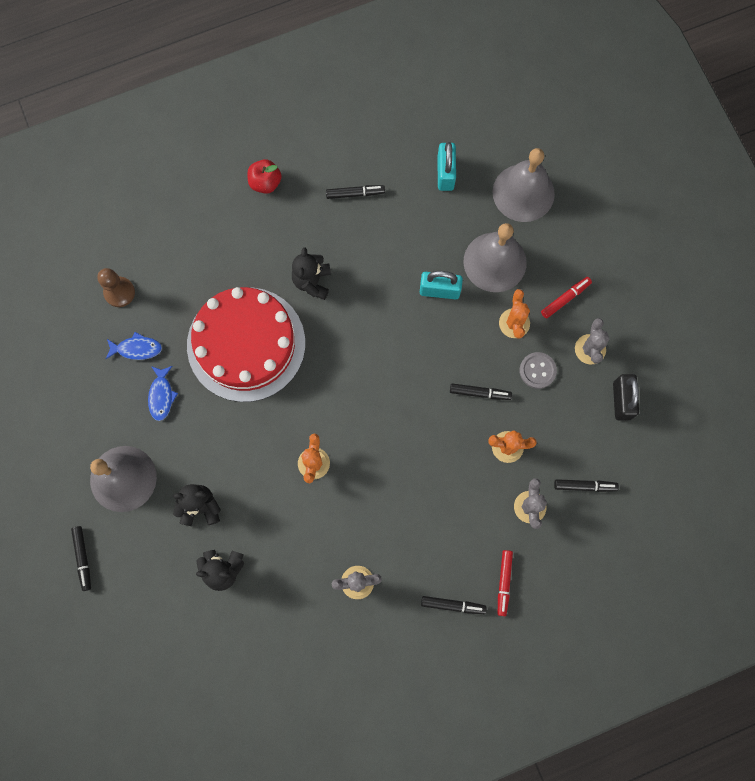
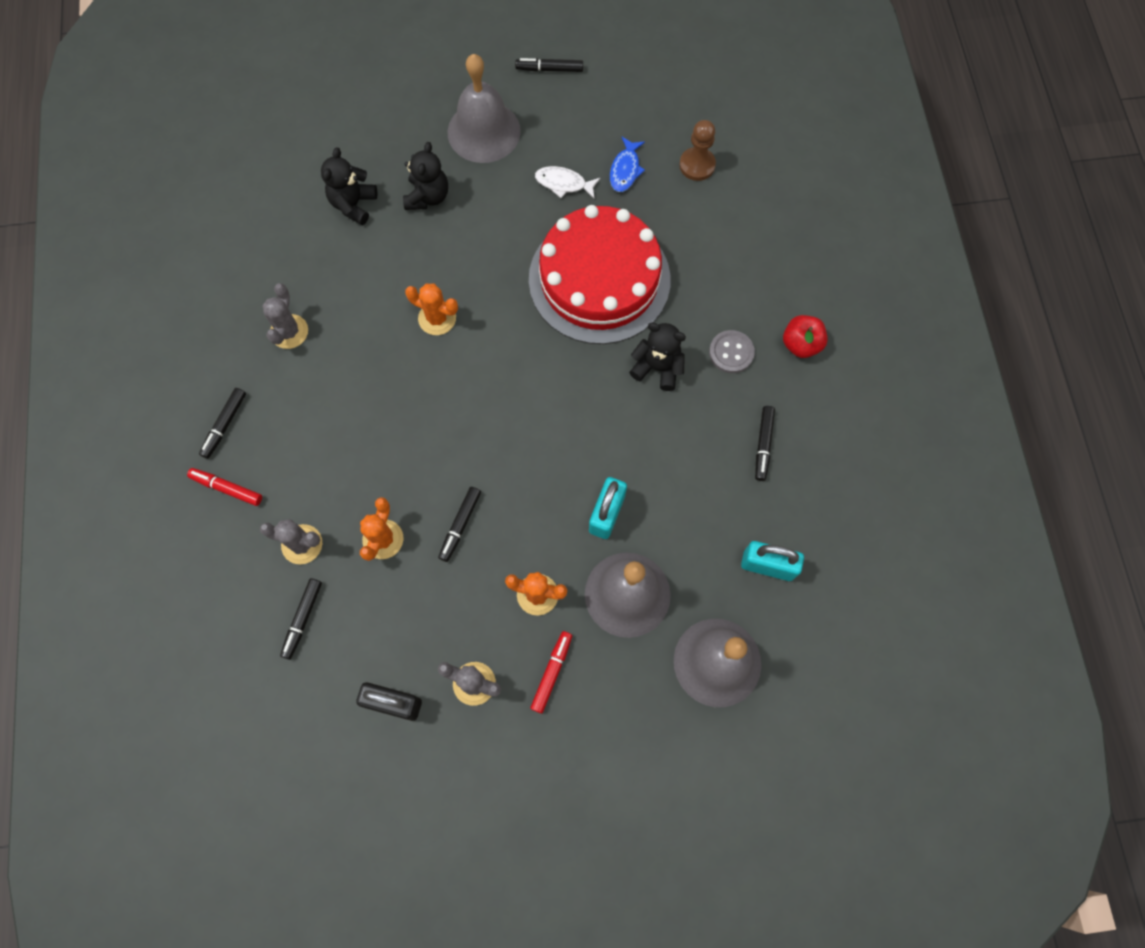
camera: 105 degrees right, 5 degrees down
black marker [71,526,91,591] -> black marker moved to [515,58,583,72]
blue fish [148,366,178,421] -> white fish [535,166,600,199]
grey button [519,352,557,389] -> grey button moved to [709,330,755,373]
red marker [541,277,592,319] -> red marker turned 135 degrees counterclockwise [530,631,572,714]

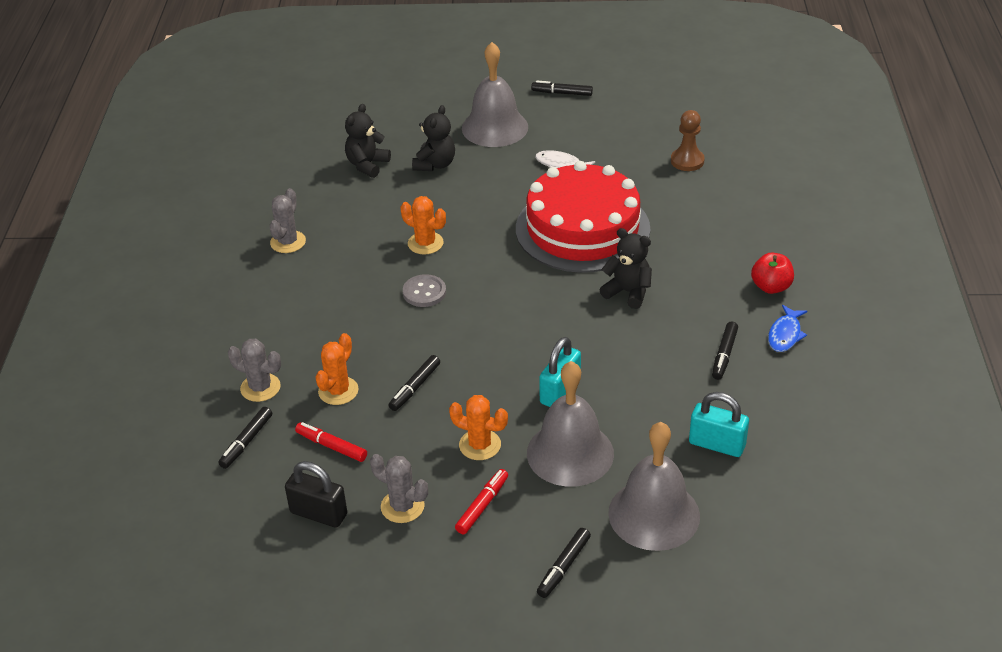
camera: 10 degrees right, 30 degrees down
red marker [187,468,262,506] -> red marker moved to [295,422,367,462]
black marker [199,388,246,459] -> black marker moved to [537,528,591,598]
blue fish [610,137,645,192] -> blue fish moved to [768,305,807,352]
grey button [709,330,755,373] -> grey button moved to [403,274,446,307]

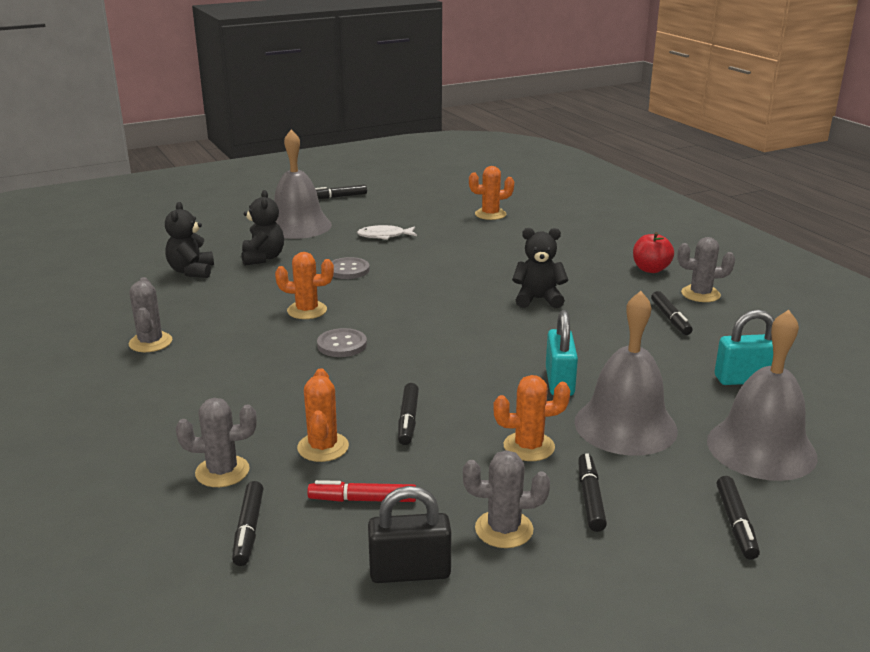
camera: 30 degrees left, 15 degrees down
red marker [455,469,508,534] -> black marker [578,453,607,532]
red cake [516,161,651,273] -> none
brown pawn [671,110,705,171] -> orange cactus [469,166,514,220]
blue fish [768,305,807,352] -> grey cactus [677,237,735,302]
none -> grey button [331,257,370,279]

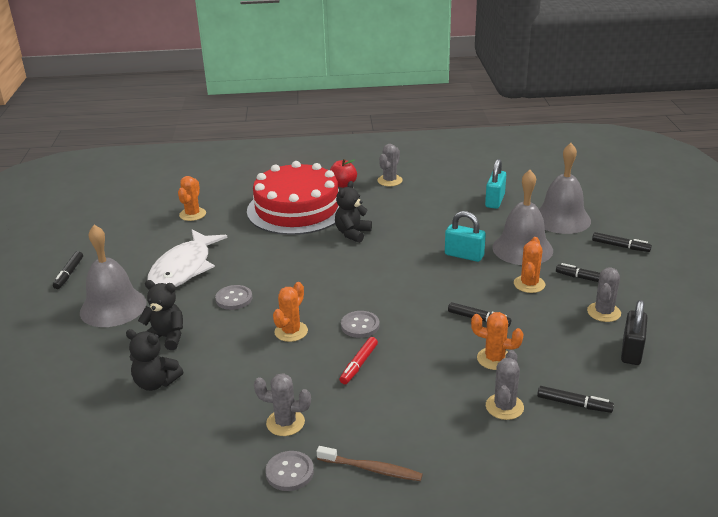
camera: 65 degrees left, 5 degrees up
red marker [307,480,416,502] -> red marker moved to [339,337,378,384]
white fish [357,225,417,240] -> white fish [147,230,228,287], size x2.10
black marker [651,291,693,335] -> none
none -> red cake [247,161,339,235]
none -> grey button [265,451,314,491]
none -> brown toothbrush [317,446,423,481]

